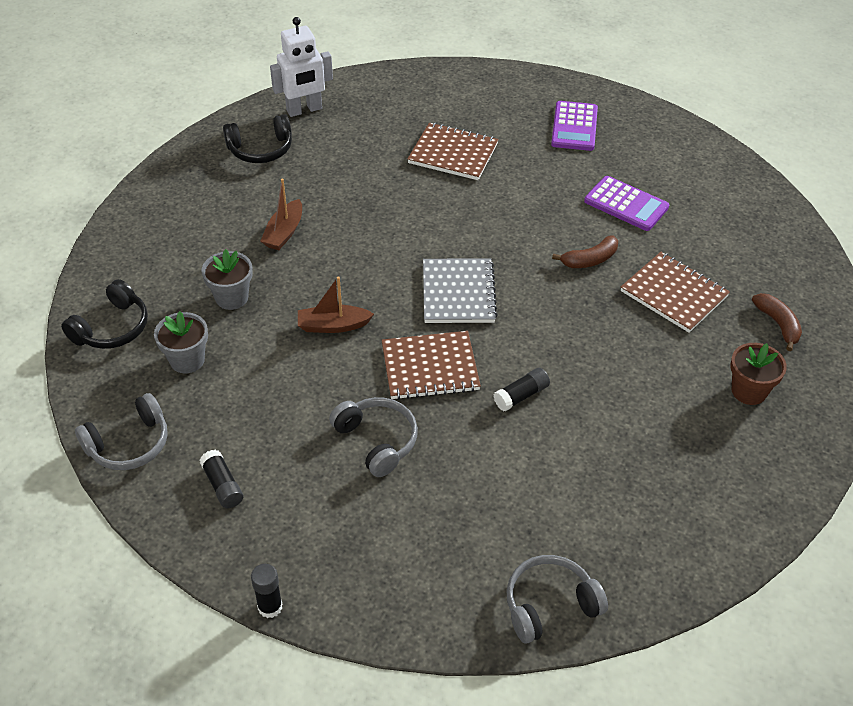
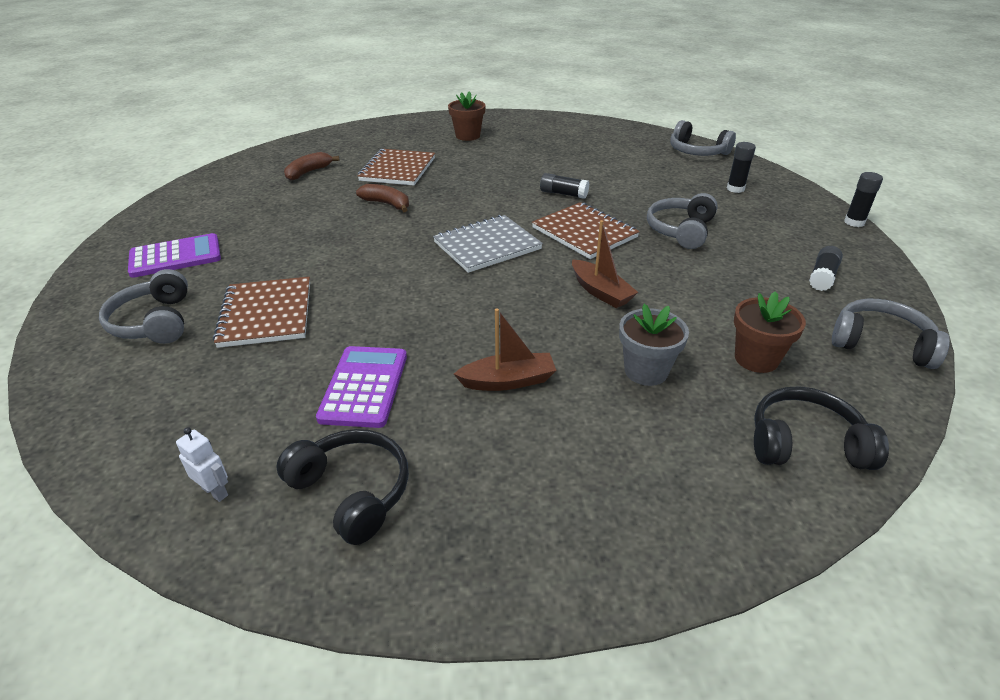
camera: 120 degrees left, 10 degrees down
grey flower pot [154,311,208,373] -> brown flower pot [734,291,806,373]
white robot [270,17,333,117] -> white robot [176,427,228,502], size x0.46
purple calculator [584,176,669,231] -> purple calculator moved to [316,346,407,428]
brown banana [752,293,802,351] -> brown banana moved to [284,152,339,181]
none -> grey headphones [99,269,188,344]
none -> black glue stick [727,142,756,193]

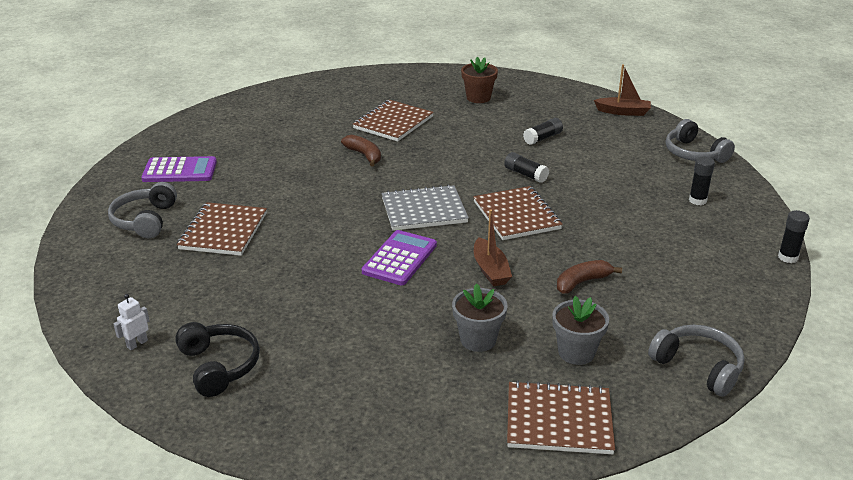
camera: 20 degrees right, 5 degrees down
white robot [176,427,228,502] -> white robot turned 105 degrees counterclockwise [113,294,150,350]
brown banana [284,152,339,181] -> brown banana moved to [557,260,622,294]
purple calculator [316,346,407,428] -> purple calculator moved to [362,230,437,285]
brown boat [454,308,556,391] -> brown boat moved to [594,64,651,116]
grey headphones [647,193,718,249] -> none
brown flower pot [734,291,806,373] -> grey flower pot [552,296,609,365]
black headphones [754,386,889,470] -> brown notebook [507,380,615,454]
black glue stick [809,246,843,291] -> black glue stick moved to [523,118,563,145]

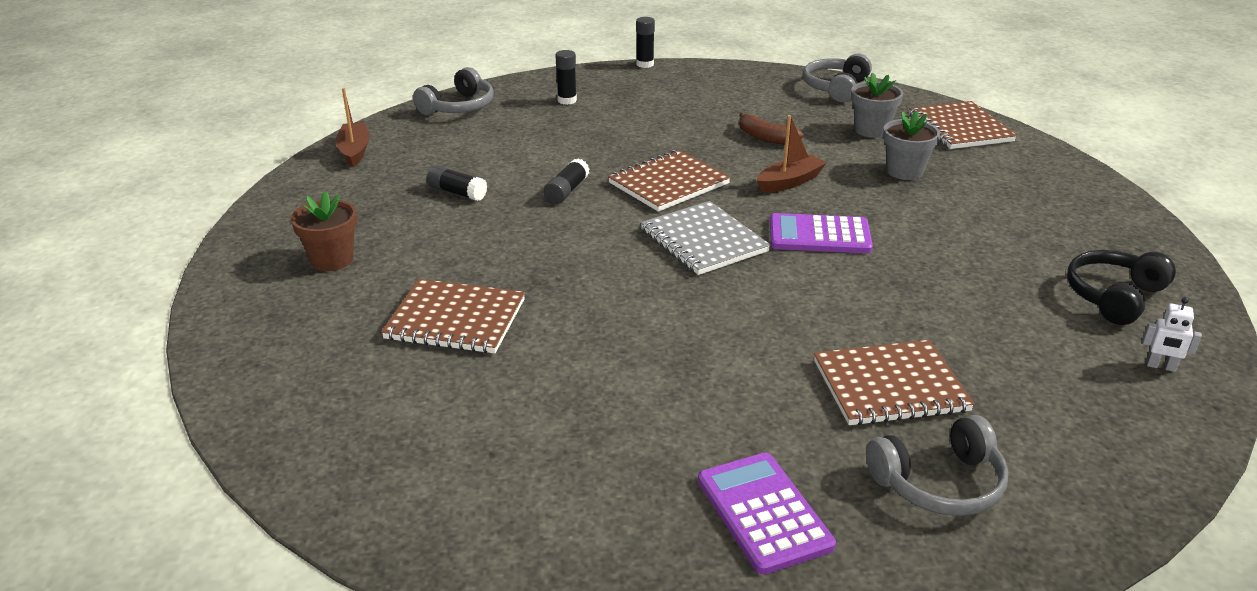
camera: 110 degrees left, 0 degrees up
brown banana [341,135,381,167] -> none

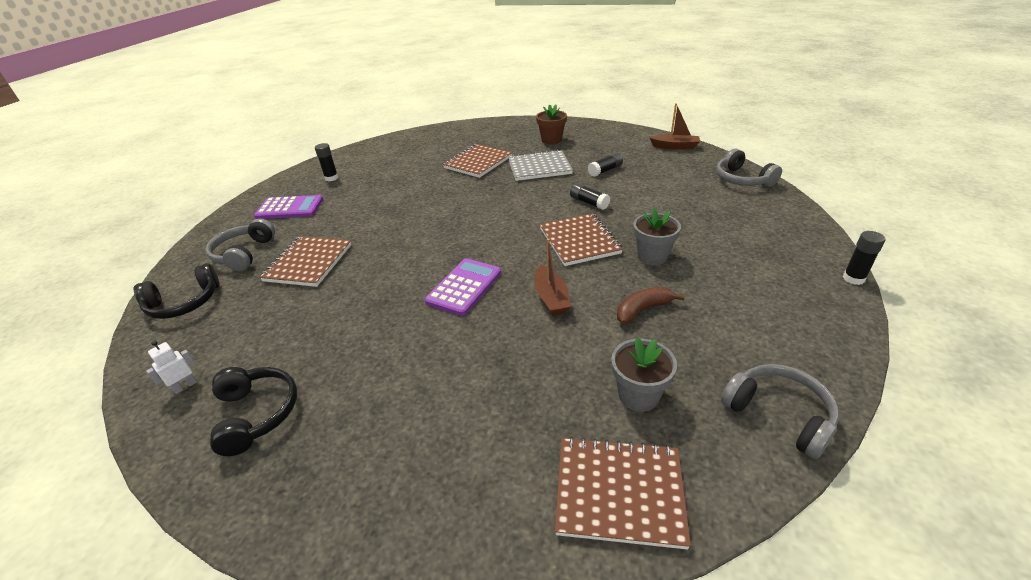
camera: 115 degrees right, 5 degrees up
black glue stick [556,50,577,105] -> black glue stick moved to [315,143,338,181]
grey notebook [641,201,771,275] -> grey notebook moved to [508,150,573,181]
grey flower pot [883,111,940,180] -> grey flower pot moved to [633,208,681,265]
none -> black headphones [134,263,219,319]

